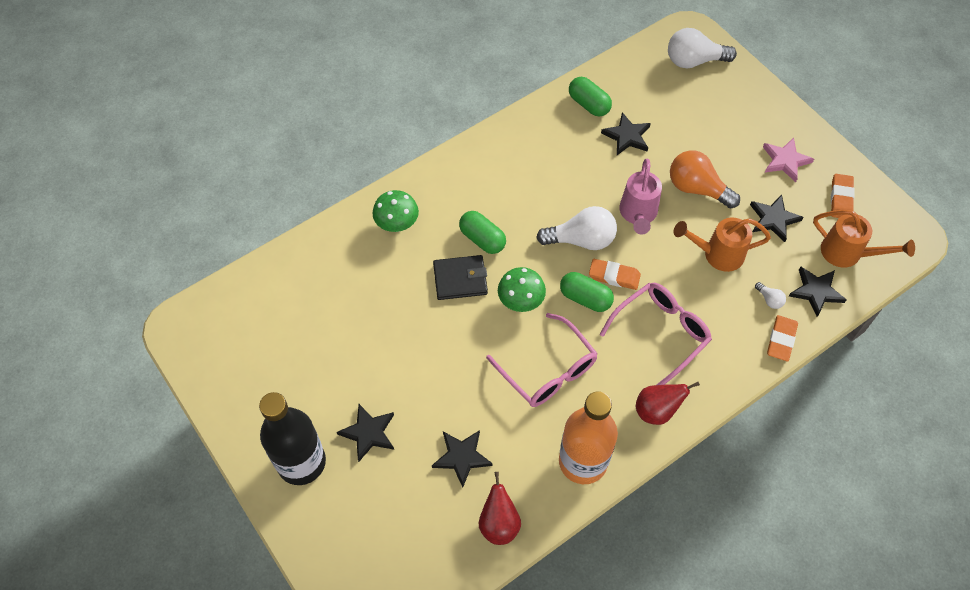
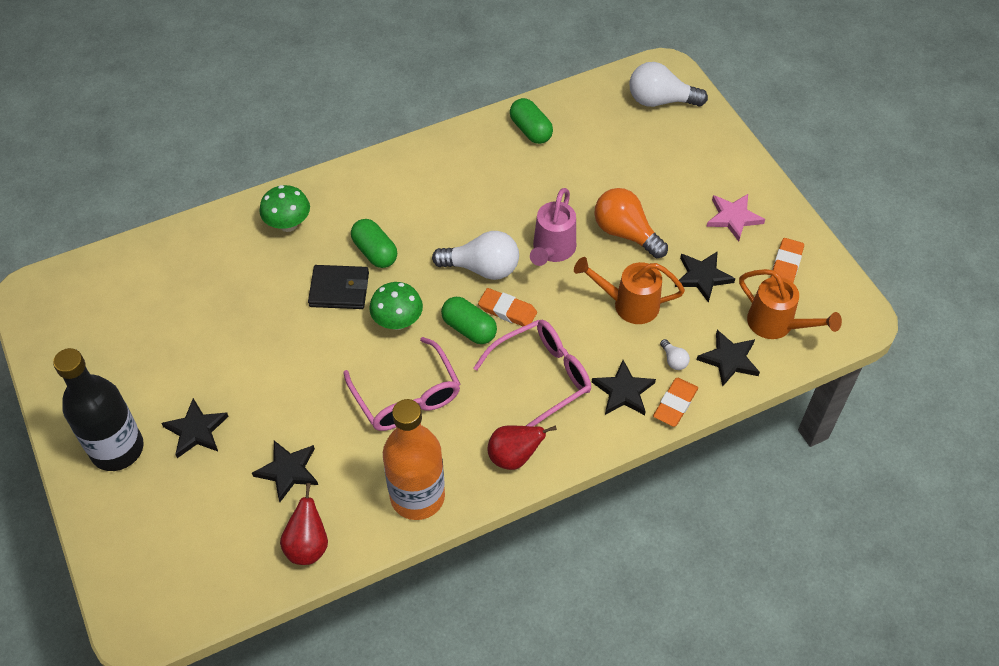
camera: 10 degrees right, 5 degrees down
black star [601,112,651,155] -> black star moved to [592,360,656,415]

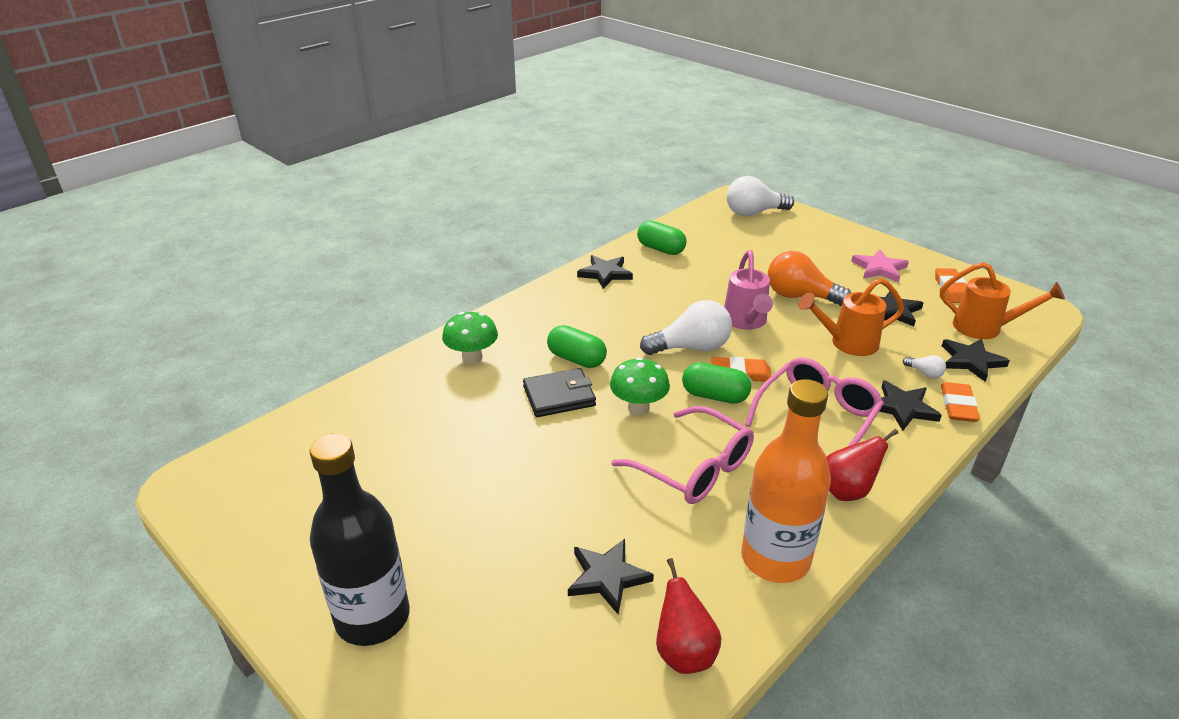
camera: 20 degrees left, 20 degrees down
black star [162,398,229,458] -> black star moved to [577,255,633,289]

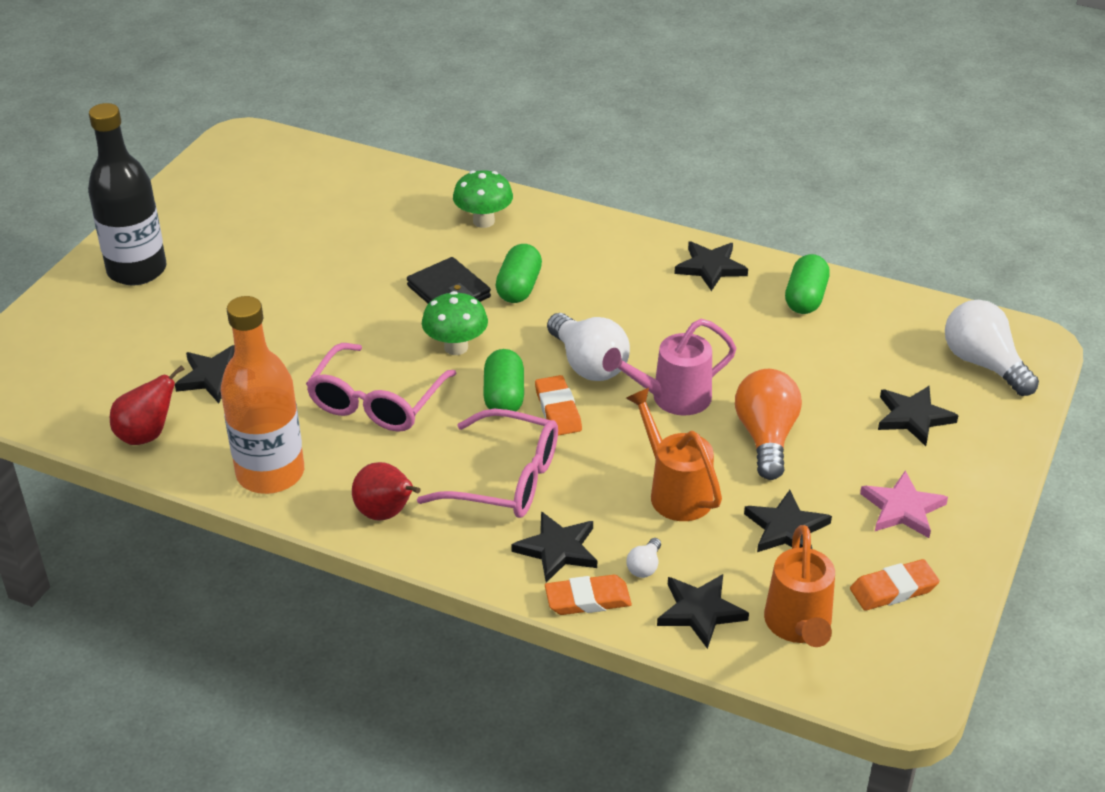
camera: 70 degrees right, 5 degrees up
none -> black star [878,386,959,446]

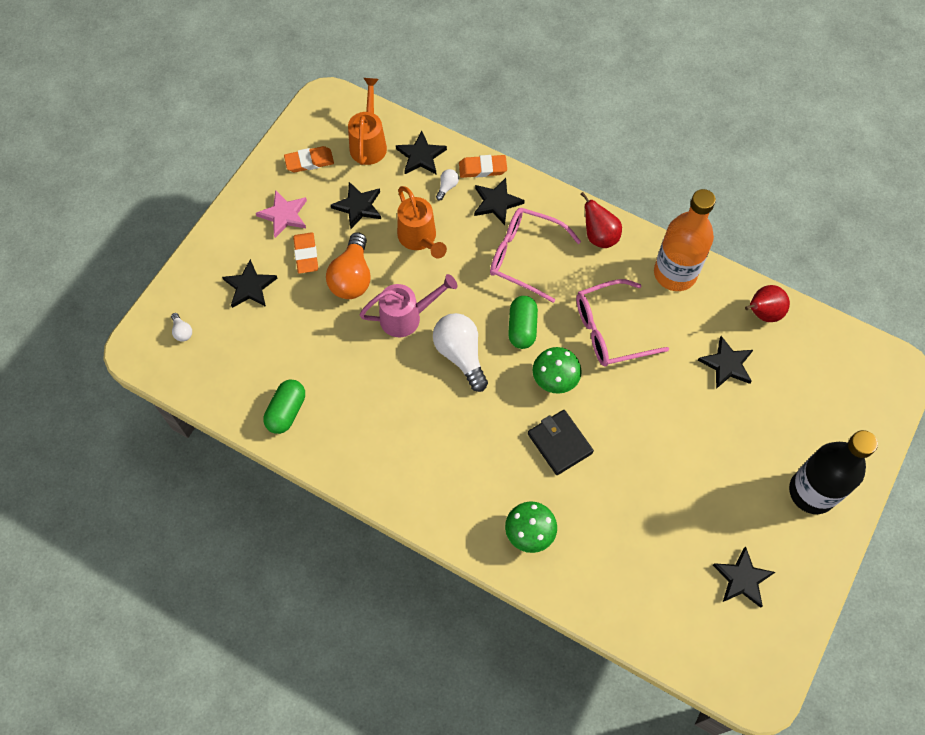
camera: 175 degrees left, 25 degrees up
pink glasses [306,343,457,432] -> pink glasses turned 135 degrees counterclockwise [576,279,669,366]
green capsule [495,244,542,303] -> none
orange eraser [535,375,582,436] -> orange eraser moved to [293,232,318,274]
black star [674,241,748,291] -> black star moved to [713,546,775,608]
white light bulb [945,300,1039,396] -> white light bulb [171,313,192,342], size x0.44

